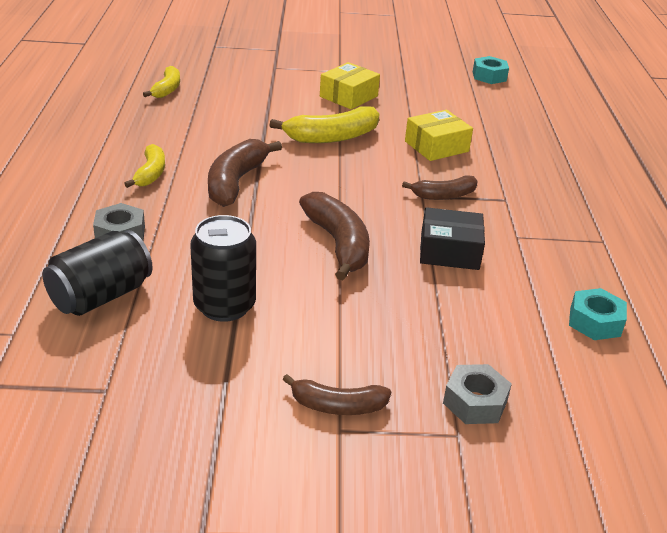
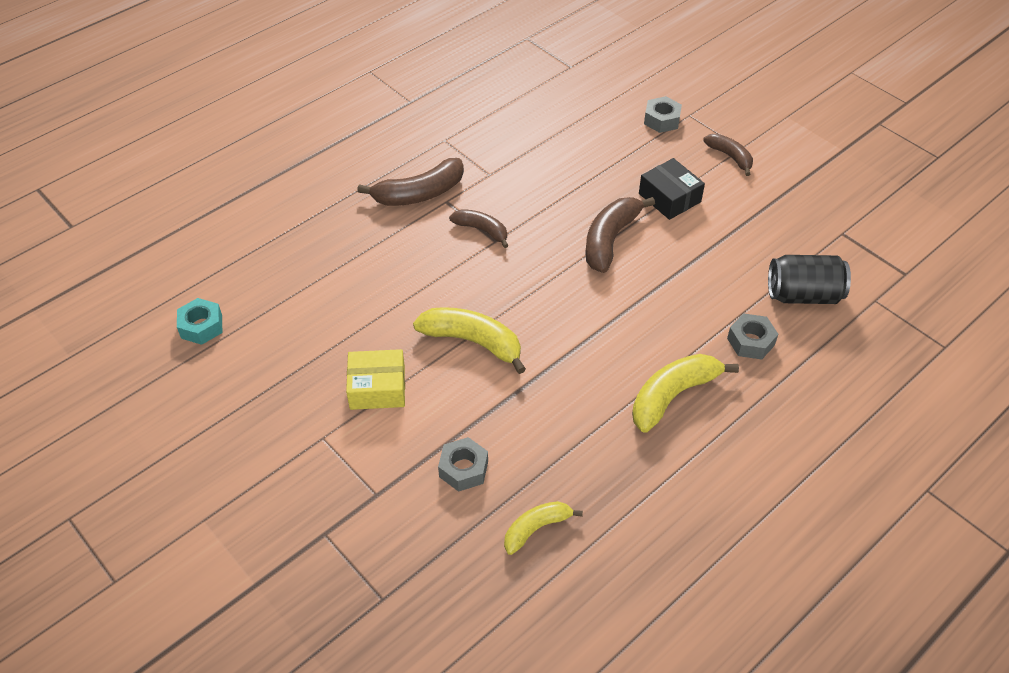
camera: 130 degrees left, 15 degrees up
yellow banana [124,144,165,188] -> yellow banana [632,354,739,433], size x1.61
black can [190,215,256,322] -> none
brown banana [208,139,282,207] -> brown banana moved to [357,158,464,206]
yellow box [405,110,473,161] -> none
black box [420,207,485,270] -> black box moved to [639,158,705,220]
turquoise nut [569,288,627,340] -> none
none -> grey nut [438,437,488,492]

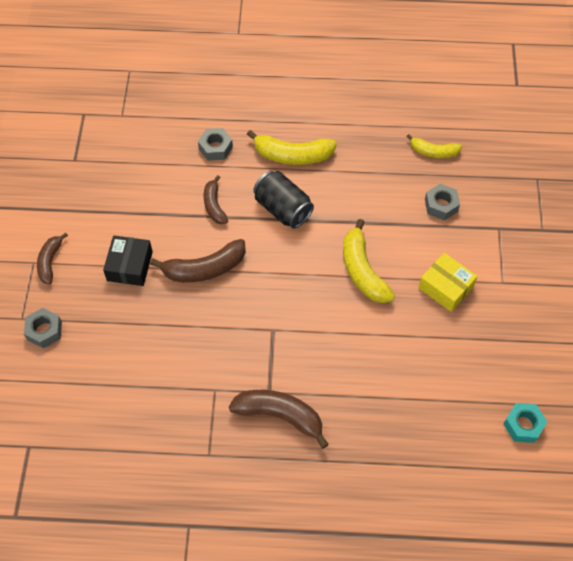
camera: 135 degrees left, 10 degrees up
brown banana [449,209,509,248] -> brown banana moved to [204,175,228,224]
black can [768,255,851,304] -> black can moved to [253,171,314,229]

